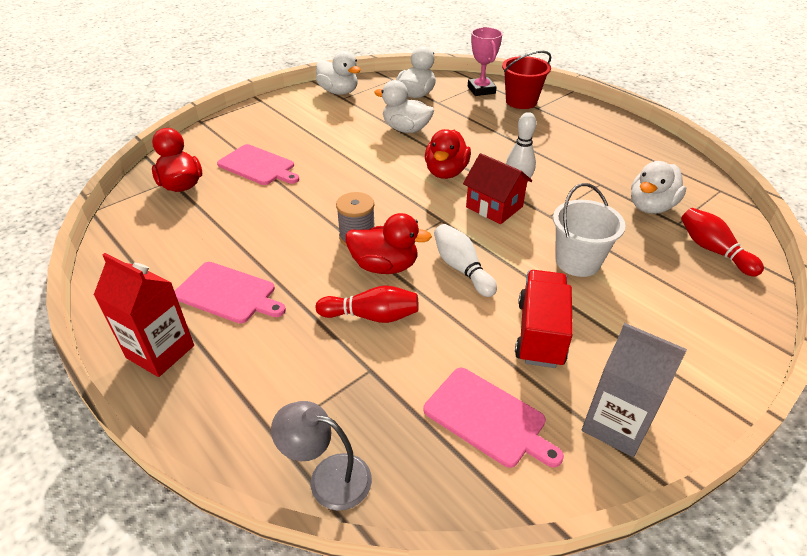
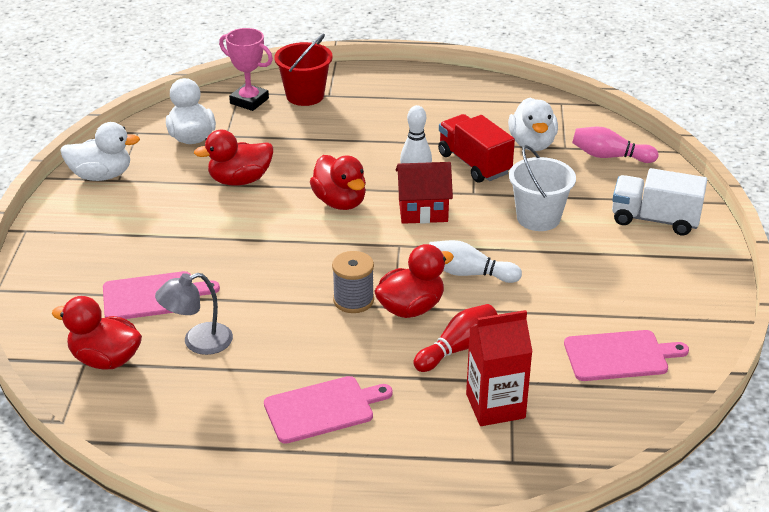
camera: 45 degrees left, 5 degrees down
red carton [94,253,194,377] -> red carton moved to [466,310,532,426]
grey lamp [271,401,372,511] -> grey lamp moved to [155,273,233,355]
white duck [374,80,434,133] -> red duck [194,130,273,186]
red truck [515,270,573,368] -> red truck moved to [438,114,515,183]
grey carton [582,323,687,457] -> none
red bowling pin [681,208,764,277] -> pink bowling pin [572,127,658,163]
none -> white truck [612,168,707,235]

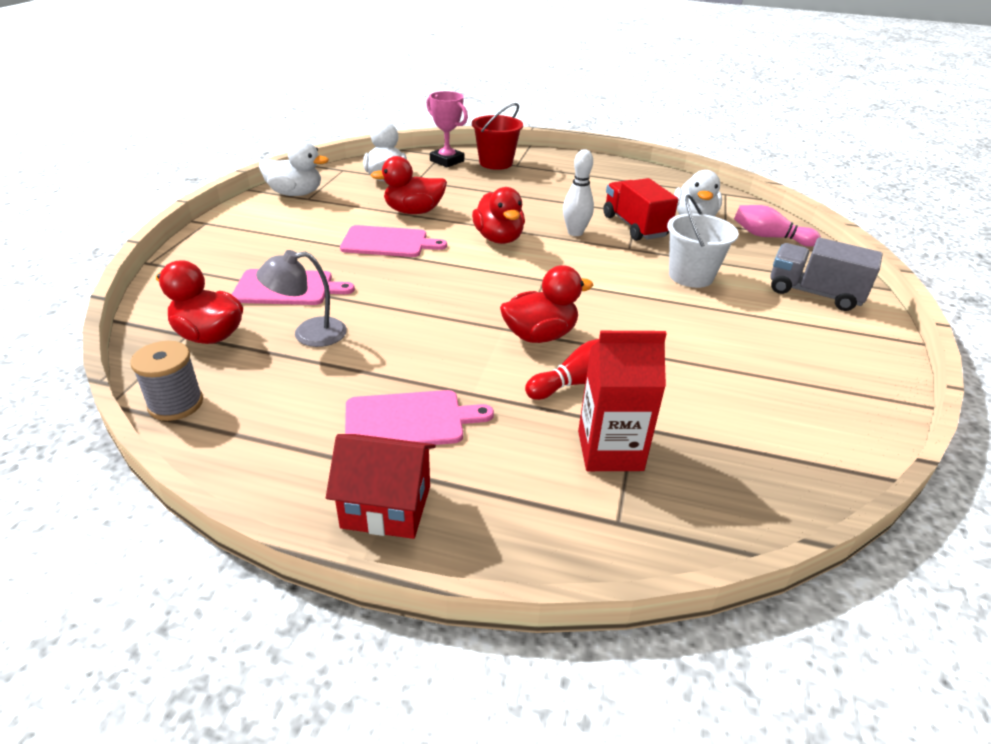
camera: 10 degrees right, 0 degrees up
grey spool [332,251,374,313] -> grey spool moved to [130,341,203,421]
red house [396,162,453,224] -> red house moved to [326,434,436,539]
white bowling pin [429,240,522,283] -> none
pink cutting board [564,330,689,381] -> pink cutting board moved to [340,225,447,257]
white truck [612,168,707,235] -> grey truck [770,238,883,311]

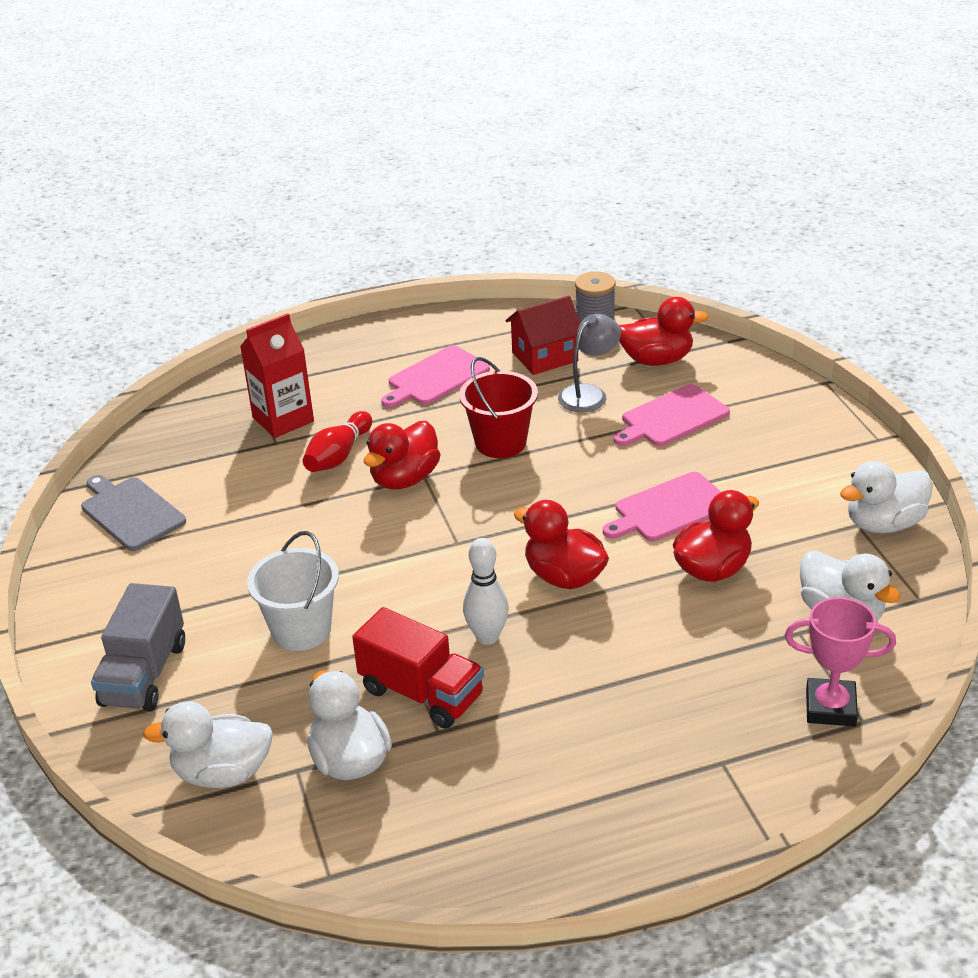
camera: 150 degrees right, 0 degrees up
red house [326,434,436,539] -> red house moved to [505,296,580,375]
red bucket [472,103,523,170] -> red bucket moved to [459,357,538,458]
pink bowling pin [734,205,821,247] -> white duck [143,701,273,788]
grey truck [770,238,883,311] -> grey truck turned 105 degrees clockwise [91,583,185,712]
none -> grey cutting board [81,475,186,551]

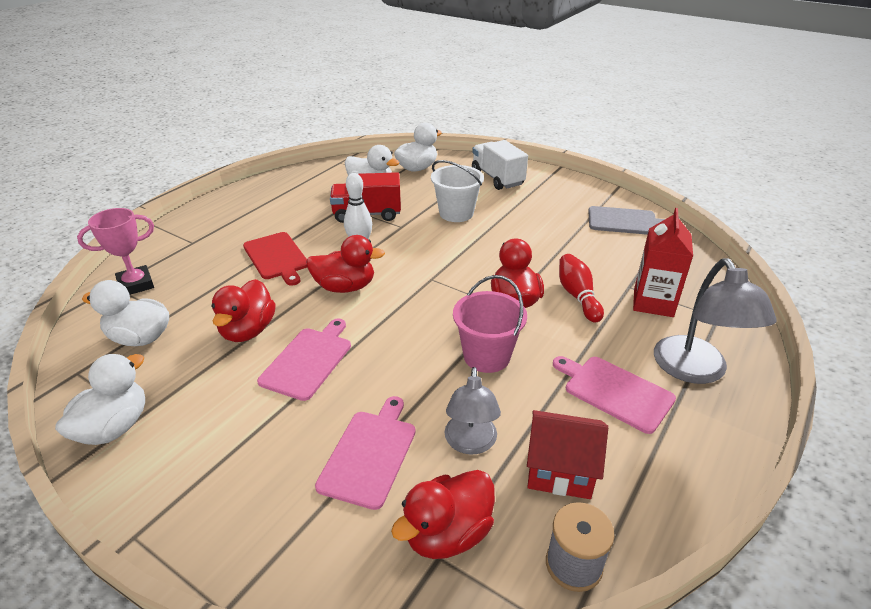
camera: 140 degrees right, 0 degrees up
grey truck [91,583,185,712] -> white truck [472,140,528,190]
pink cutting board [381,345,490,408] -> pink cutting board turned 60 degrees counterclockwise [553,356,676,434]
red bucket [459,357,538,458] -> pink bucket [453,275,527,373]
red house [505,296,580,375] -> red house turned 75 degrees clockwise [527,410,608,499]
none -> red cutting board [243,232,307,286]
none -> grey lamp [654,258,777,384]

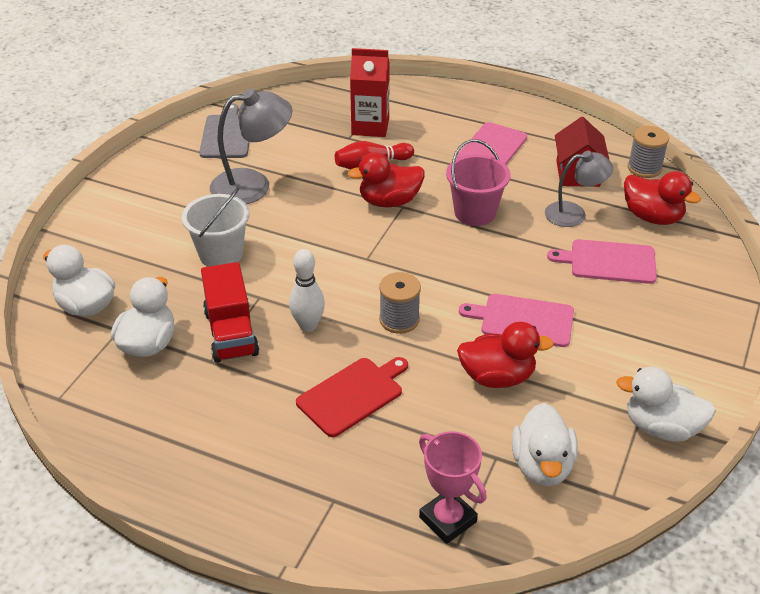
camera: 100 degrees left, 5 degrees up
red duck [306,235,385,293] -> grey spool [379,272,421,334]
white truck [472,140,528,190] -> none
grey lamp [654,258,777,384] -> grey lamp moved to [210,89,293,204]

